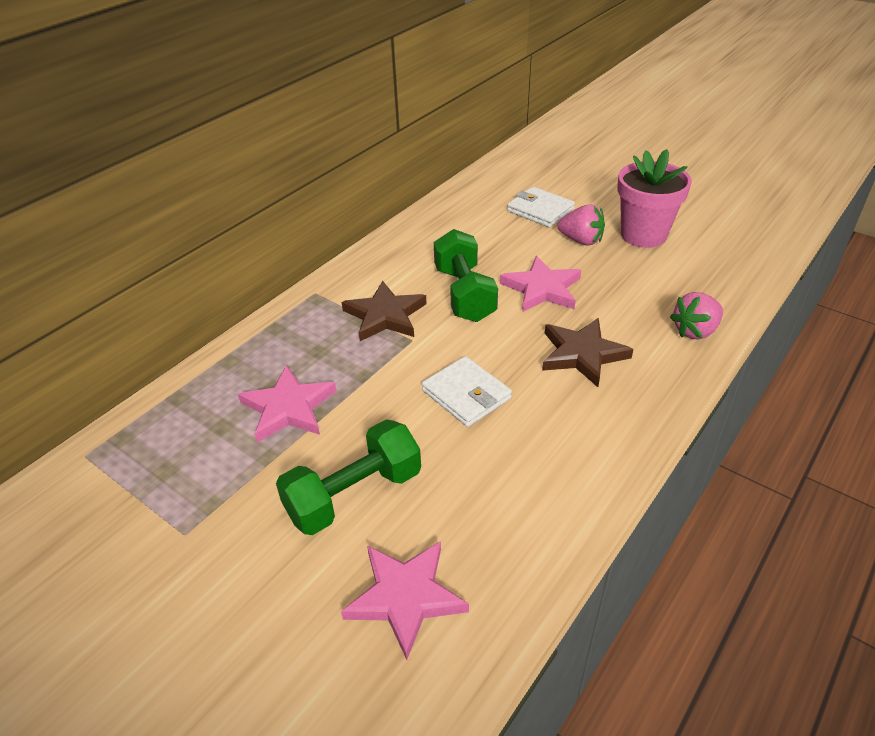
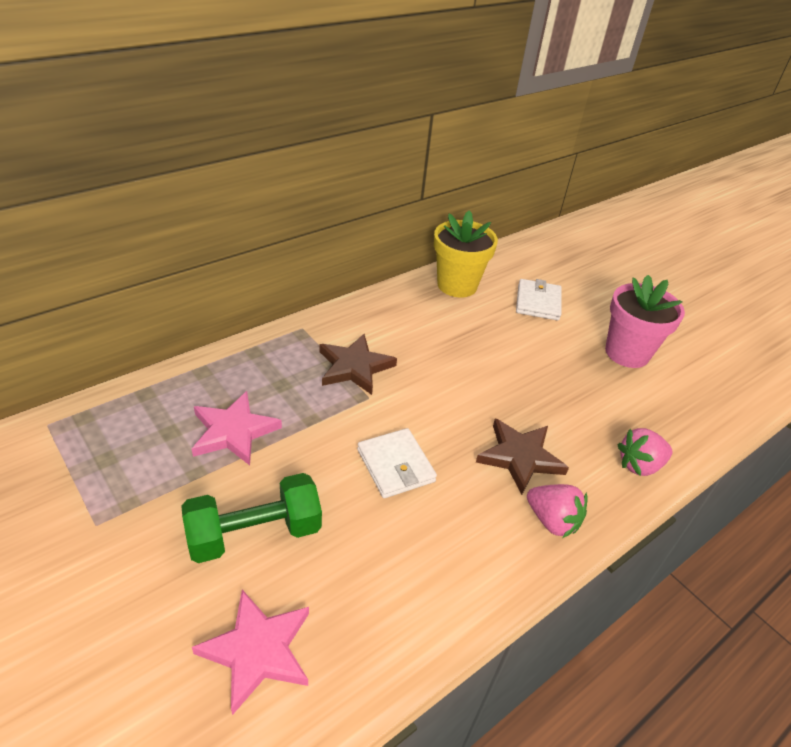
camera: 10 degrees right, 0 degrees up
green dumbbell [434,229,498,322] -> none
pink star [500,256,581,312] -> none
white wallet [507,187,575,227] -> white wallet turned 45 degrees clockwise [516,279,562,321]
pink strawberry [557,204,605,245] -> pink strawberry moved to [527,484,588,538]
none -> yellow flower pot [434,211,498,297]

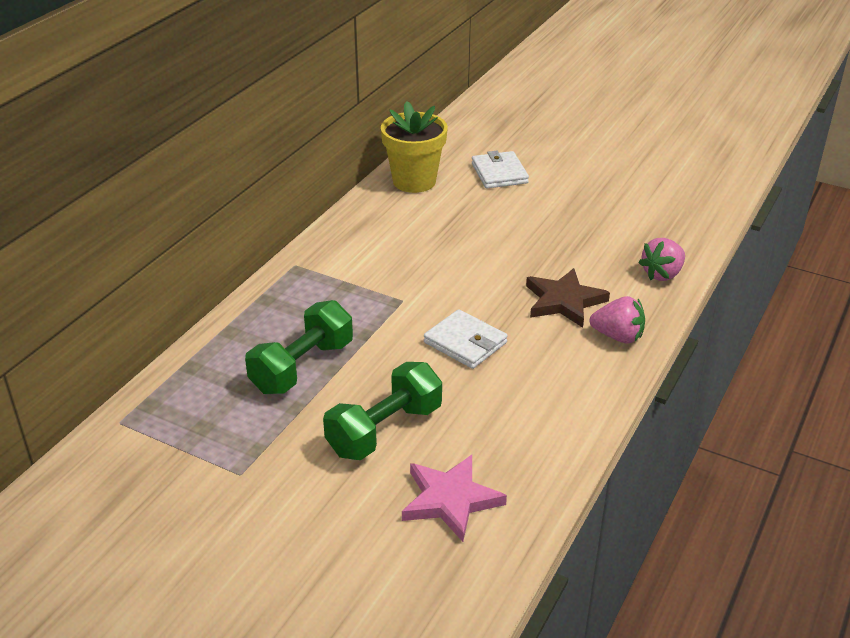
camera: 20 degrees left, 5 degrees down
pink star [192,391,282,465] -> green dumbbell [245,300,353,394]
brown star [319,334,397,395] -> none
pink flower pot [605,275,685,368] -> none

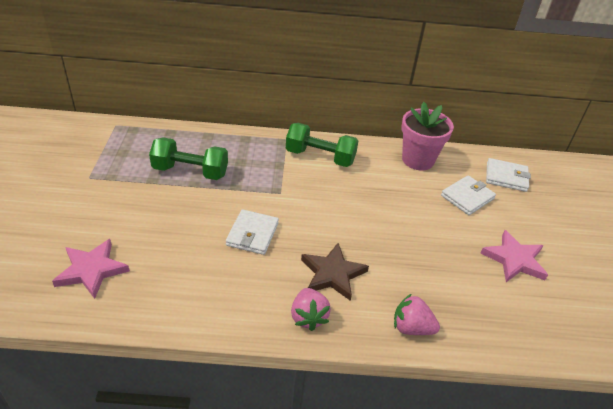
camera: 60 degrees right, 5 degrees up
green dumbbell [323,362,442,460] -> green dumbbell moved to [286,123,358,167]
yellow flower pot [381,101,448,193] -> pink flower pot [401,102,454,170]
none -> pink star [481,230,548,282]
none -> white wallet [486,158,531,192]

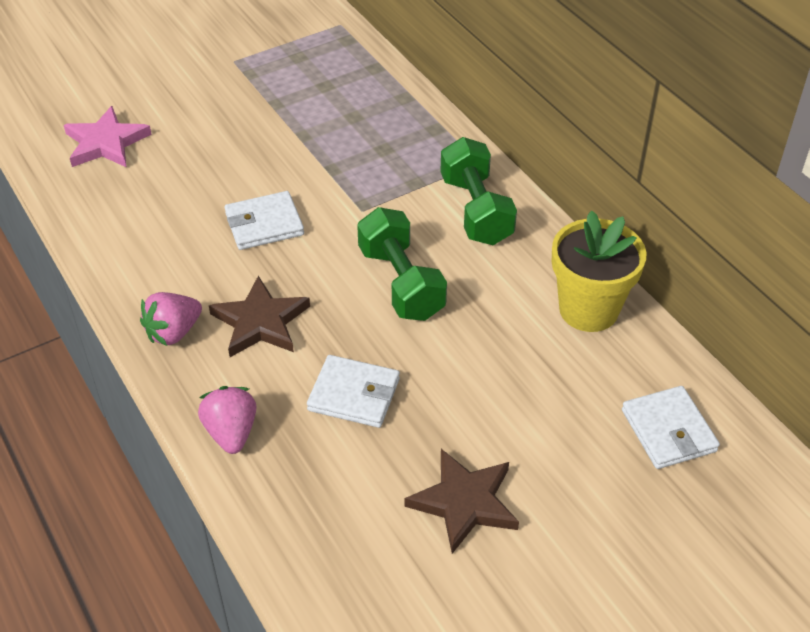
camera: 60 degrees right, 5 degrees up
green dumbbell [149,137,228,180] -> green dumbbell moved to [357,207,447,321]
pink flower pot [401,102,454,170] -> yellow flower pot [552,210,647,332]
white wallet [441,175,496,215] -> white wallet moved to [307,355,400,428]
pink star [481,230,548,282] -> brown star [405,449,519,554]

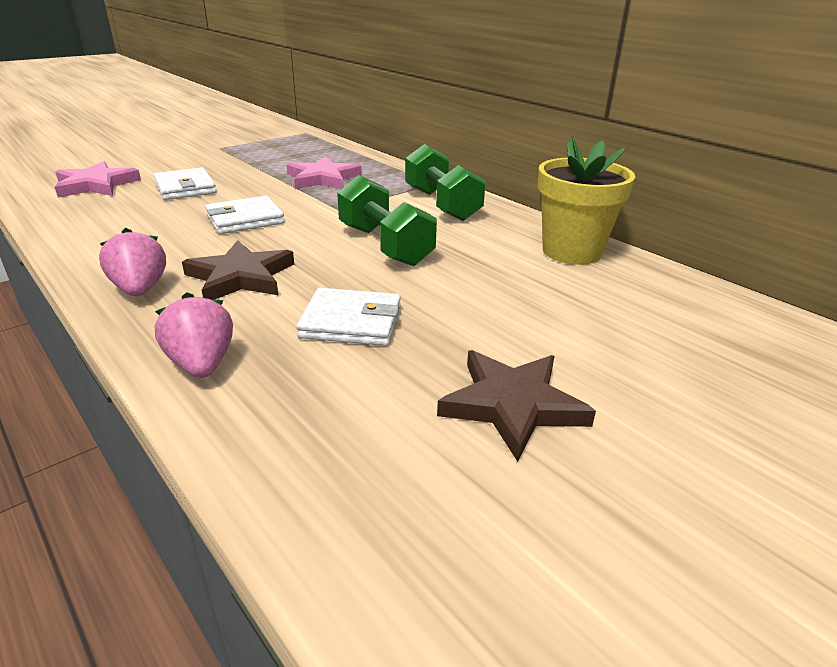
camera: 10 degrees left, 15 degrees down
pink strawberry [140,292,202,346] -> pink strawberry turned 120 degrees clockwise [99,228,166,296]
white wallet [622,386,720,469] -> white wallet moved to [154,167,217,200]
none -> pink star [287,156,362,189]

